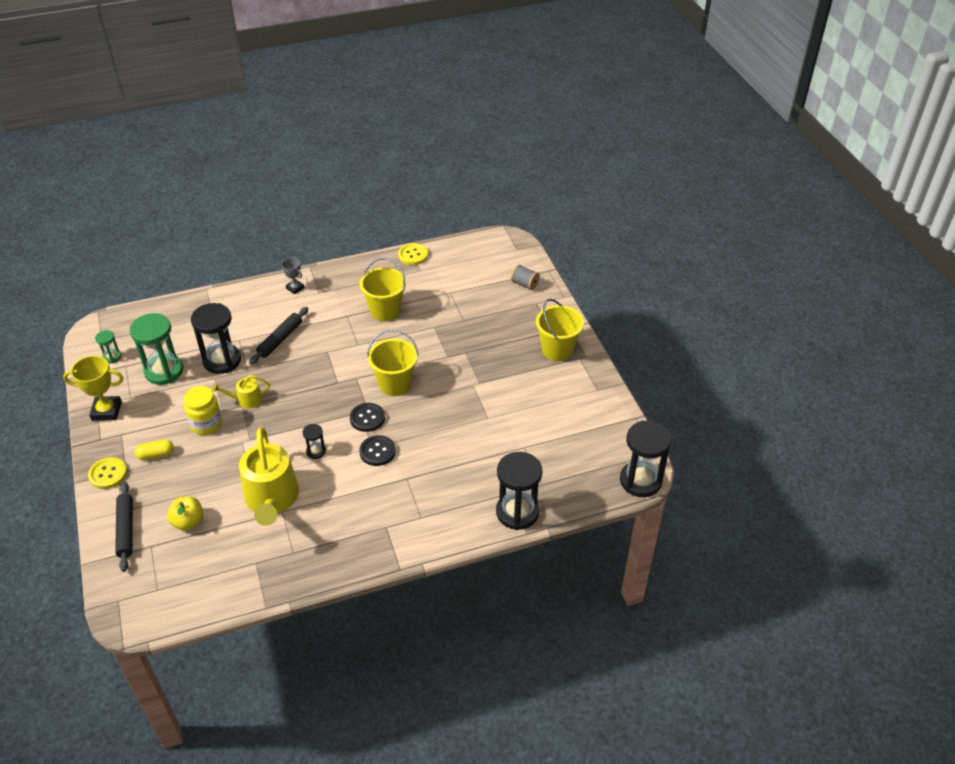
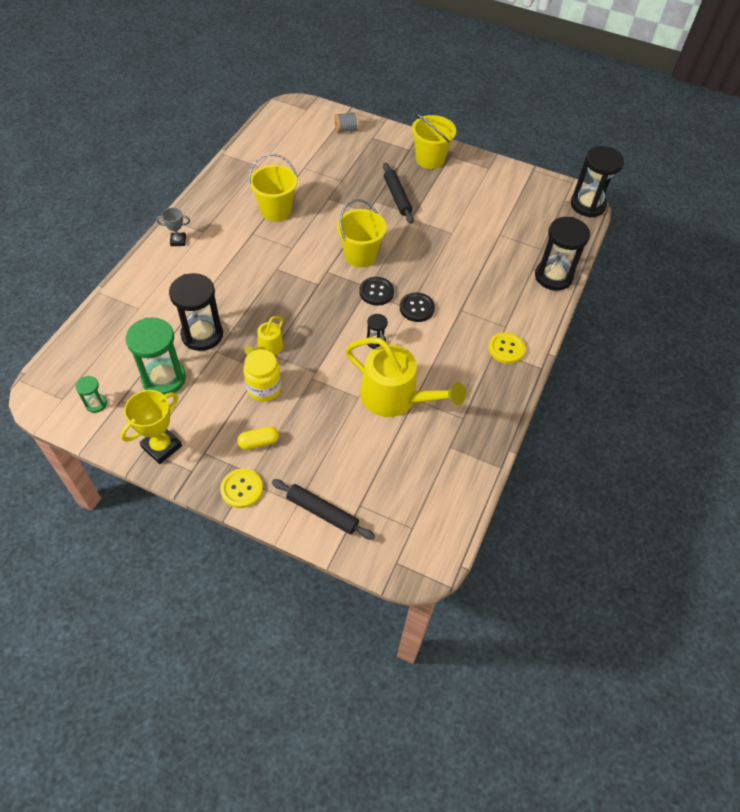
camera: 50 degrees left, 10 degrees up
yellow capsule [135,439,174,460] -> yellow capsule turned 45 degrees clockwise [237,426,279,450]
yellow apple [167,496,204,531] -> none
black rolling pin [249,307,308,365] -> black rolling pin moved to [383,163,414,224]
yellow button [398,243,428,265] -> yellow button moved to [488,332,525,364]

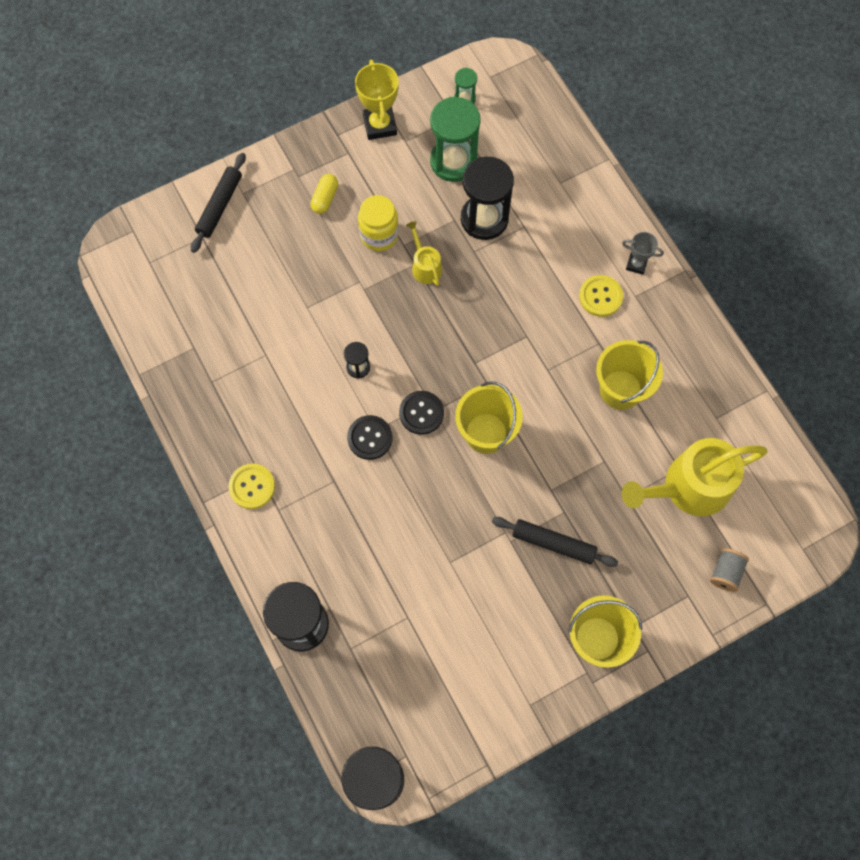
camera: 130 degrees right, 15 degrees up
grey trophy [156,208,190,246] -> grey trophy turned 75 degrees clockwise [622,232,664,275]
yellow button [220,469,263,508] -> yellow button moved to [579,275,623,317]
black rolling pin [272,479,375,540] -> black rolling pin turned 45 degrees counterclockwise [191,153,246,253]
yellow watering can [345,337,466,417] -> yellow watering can moved to [622,438,768,516]

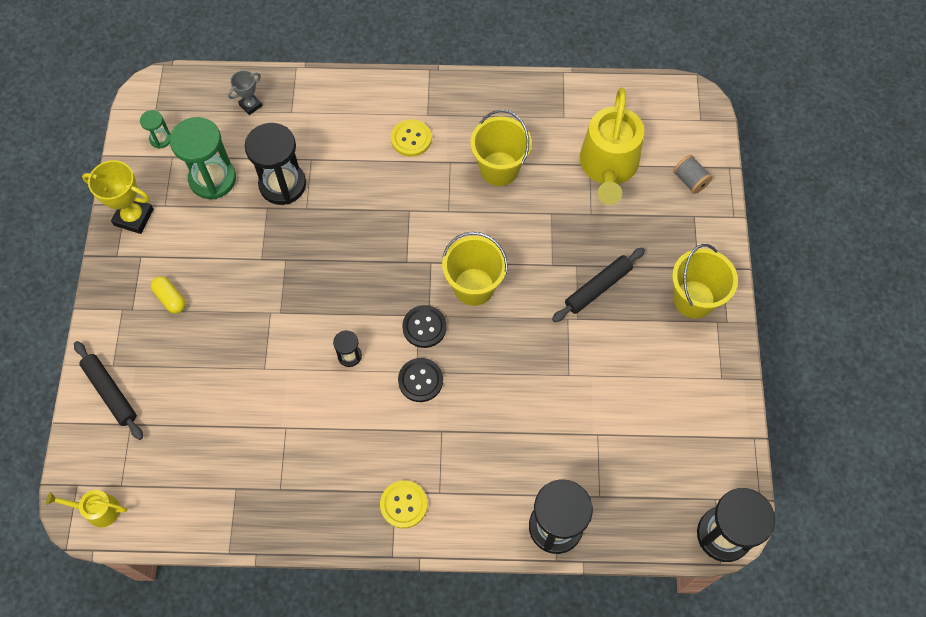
camera: 60 degrees left, 5 degrees down
yellow jar [358,195,399,251] -> none
yellow watering can [406,221,442,286] -> yellow watering can moved to [46,490,127,527]
grey trophy [622,232,664,275] -> grey trophy moved to [228,70,263,115]

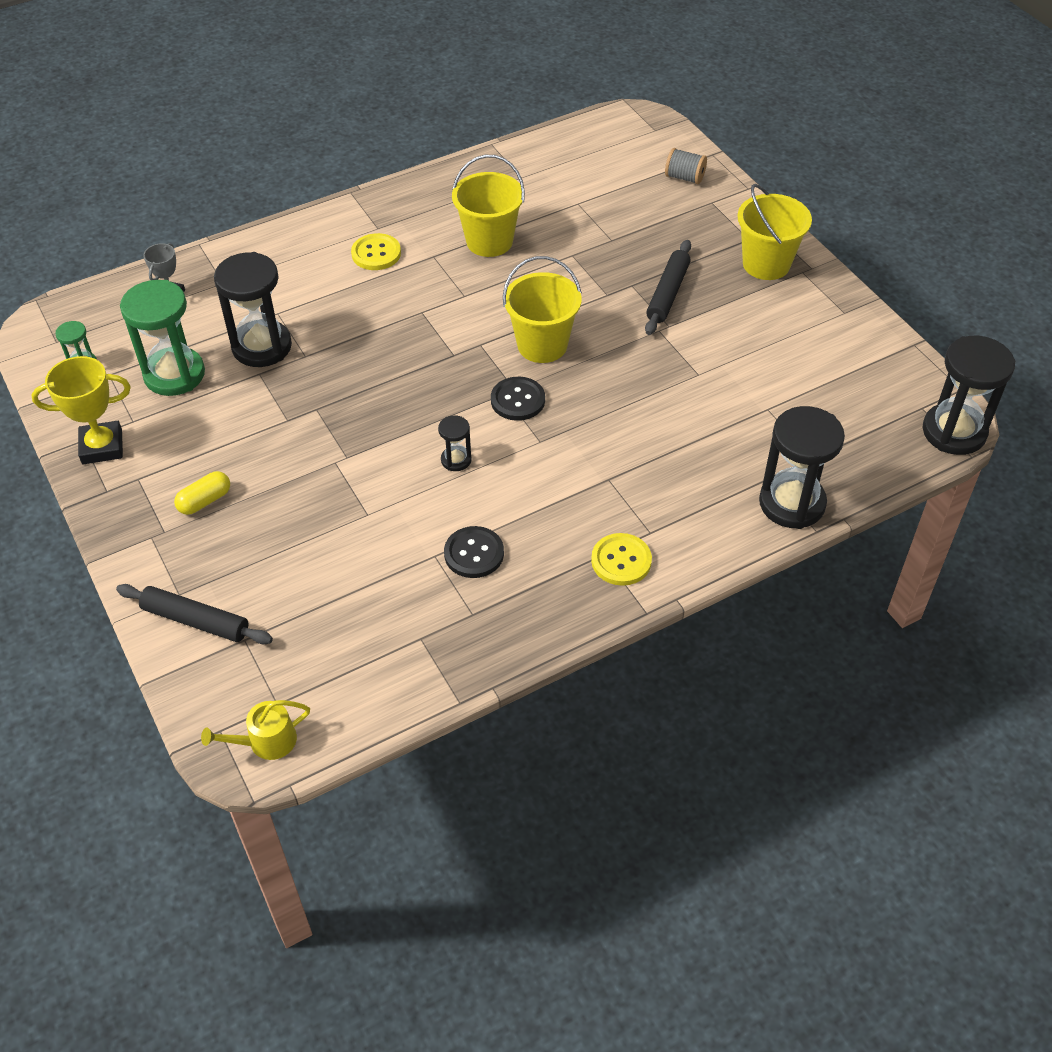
camera: 30 degrees left, 15 degrees down
yellow capsule [151,276,186,314] -> yellow capsule turned 60 degrees counterclockwise [174,471,230,515]
black button [398,358,443,402] -> black button moved to [444,526,504,578]
yellow watering can [580,88,644,205] -> none

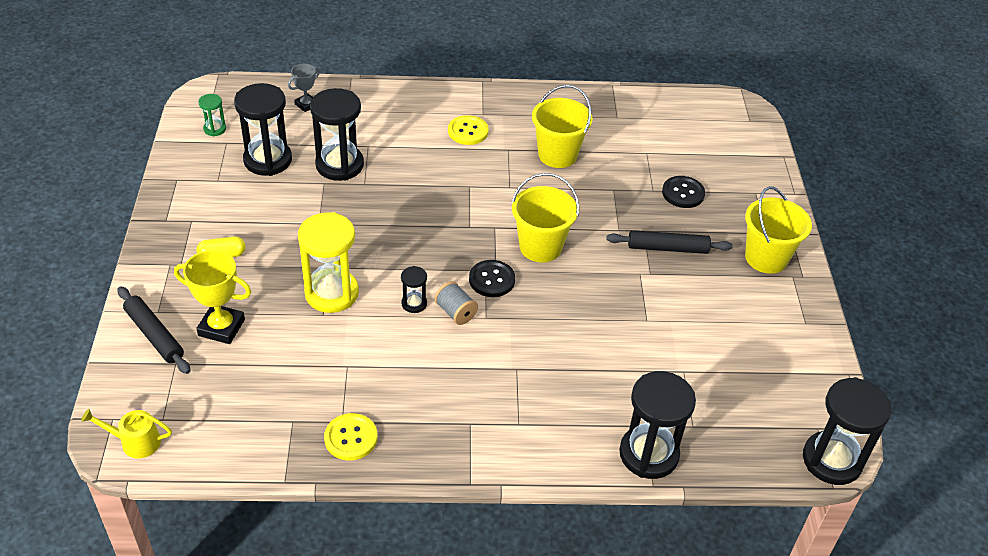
camera: 25 degrees right, 5 degrees down
yellow trophy [31,356,131,464] -> yellow trophy moved to [174,250,251,344]
green hourglass [120,280,205,396] -> black hourglass [234,83,292,176]
black button [444,526,504,578] -> black button moved to [662,176,705,208]
yellow button [591,533,652,586] -> yellow button moved to [324,413,378,461]
black rolling pin [645,240,691,335] -> black rolling pin turned 45 degrees clockwise [606,230,733,254]
grey spool [665,148,707,184] -> grey spool moved to [434,281,478,325]
none -> yellow hourglass [298,212,359,313]

